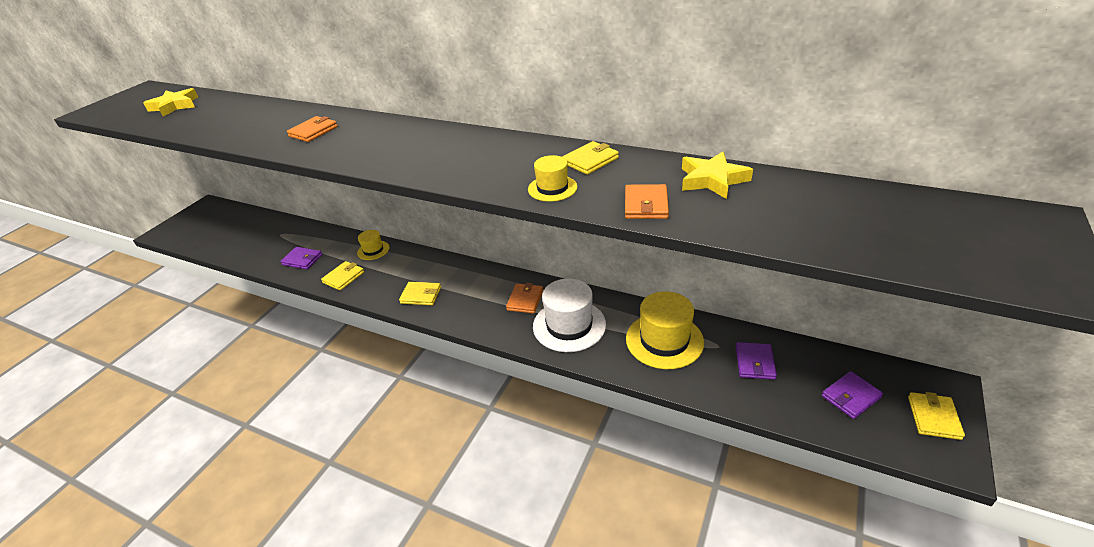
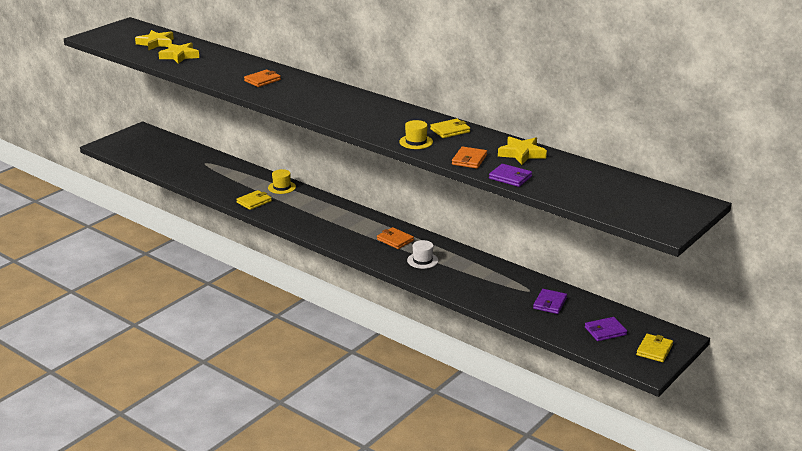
camera: 10 degrees right, 10 degrees down
purple wallet [281,247,322,269] -> purple wallet moved to [489,164,532,187]
yellow wallet [399,282,441,305] -> none
orange wallet [506,283,543,314] -> orange wallet turned 75 degrees counterclockwise [377,227,414,249]
white hat [533,278,606,352] -> white hat [407,240,438,269], size x0.53
yellow hat [626,291,704,369] -> none
none -> yellow star [158,43,199,64]

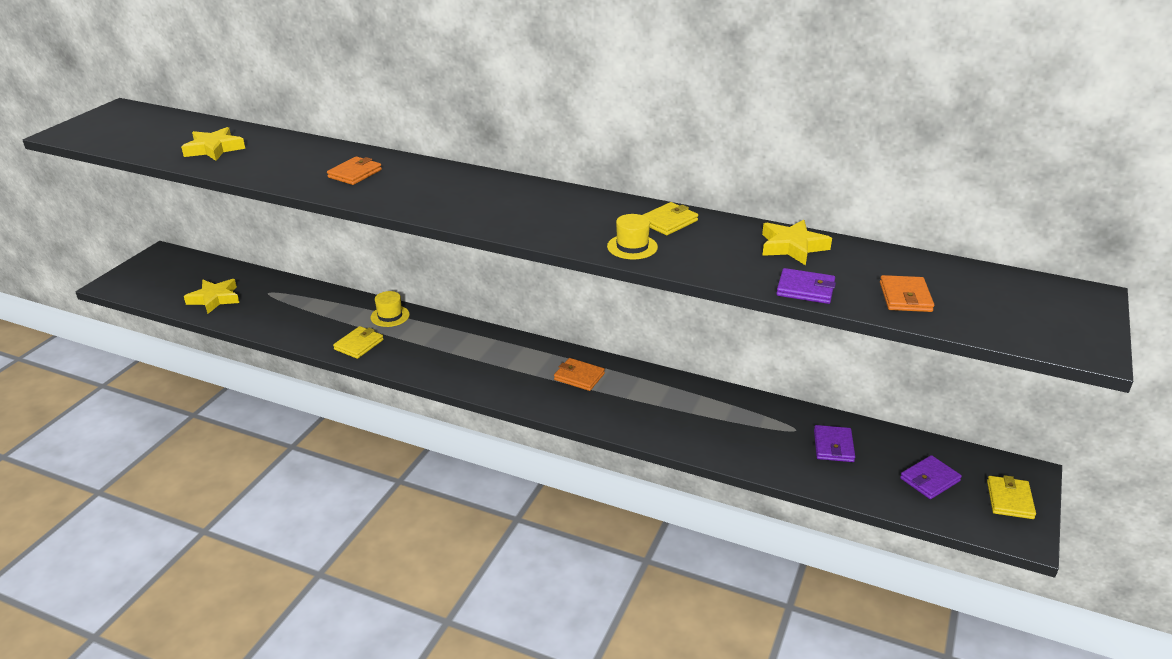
camera: 15 degrees left, 5 degrees up
yellow star [135,30,174,51] -> yellow star moved to [184,279,239,314]
white hat [407,240,438,269] -> none
orange wallet [452,146,487,169] -> orange wallet moved to [880,275,934,312]

